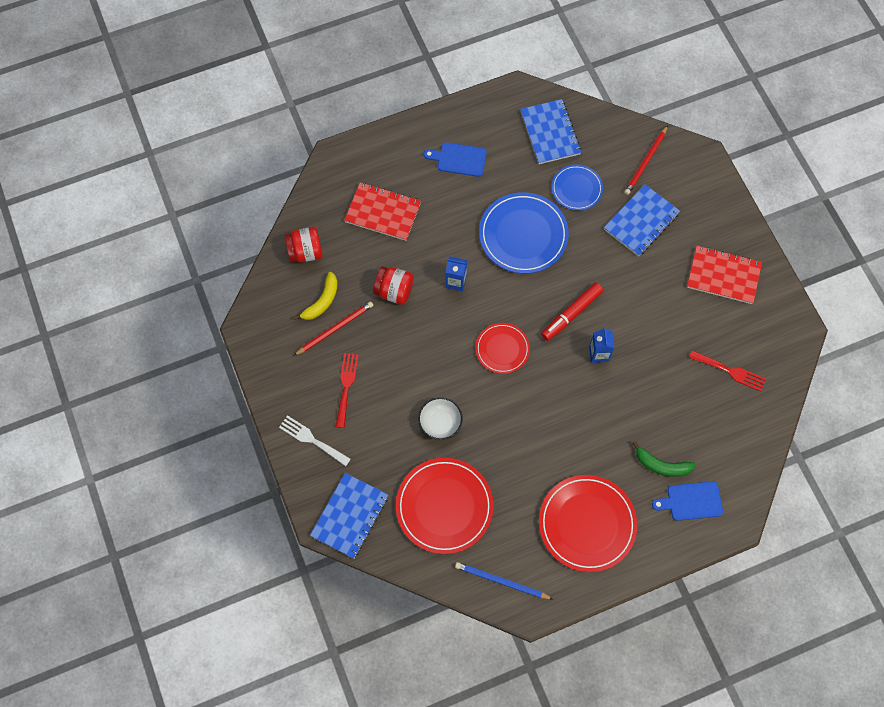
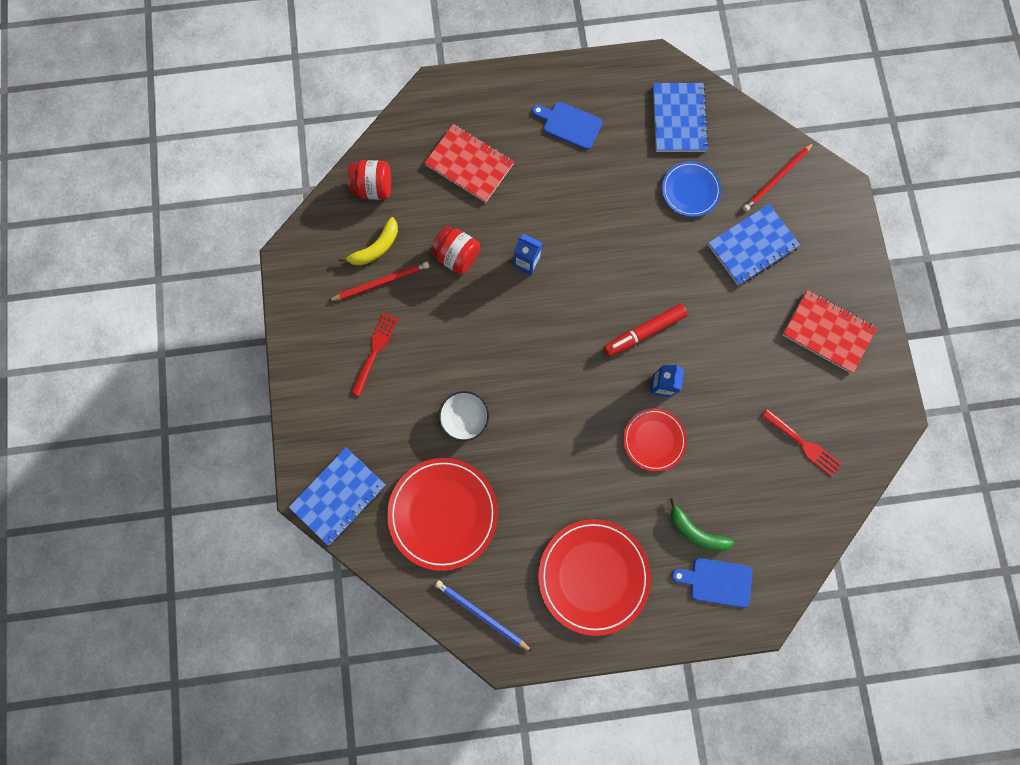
camera: 15 degrees right, 10 degrees up
white fork [279,415,351,466] -> none
red plate [475,323,530,374] -> red plate moved to [623,408,687,472]
blue plate [479,192,569,274] -> none

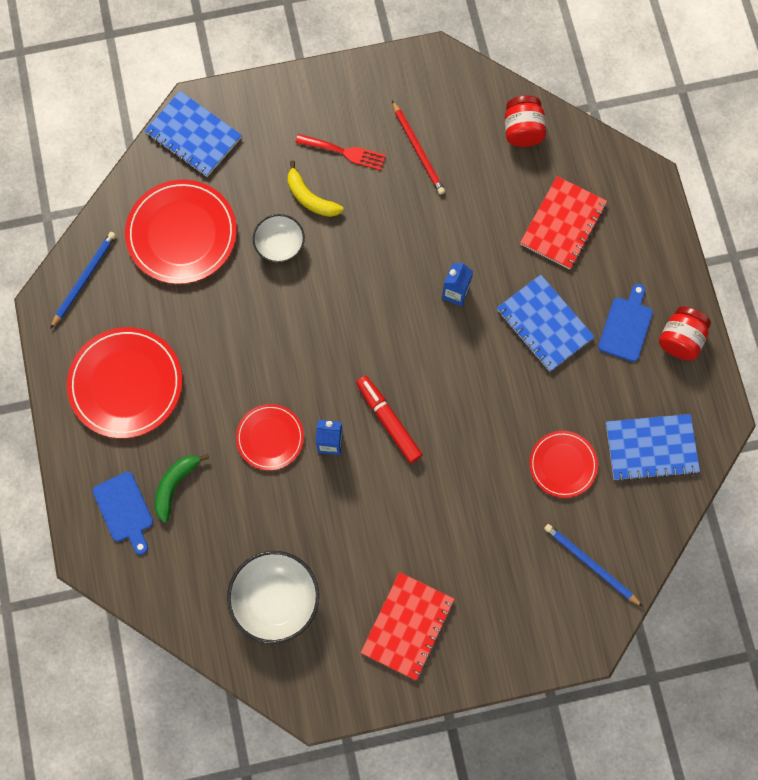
camera: 85 degrees right, 5 degrees down
yellow banana [338,217,398,266] -> yellow banana moved to [288,160,344,217]
red jar [431,226,480,275] -> red jar moved to [659,306,711,360]
blue plate [662,161,721,217] -> red plate [529,431,598,498]
blue cutting board [671,558,753,608] -> blue cutting board turned 150 degrees clockwise [93,472,153,555]
blue notebook [708,204,800,285] -> blue notebook moved to [497,275,595,372]
red pencil [743,142,814,212] -> blue pencil [544,524,643,607]
red fork [761,409,842,477] -> white bowl [227,551,319,644]

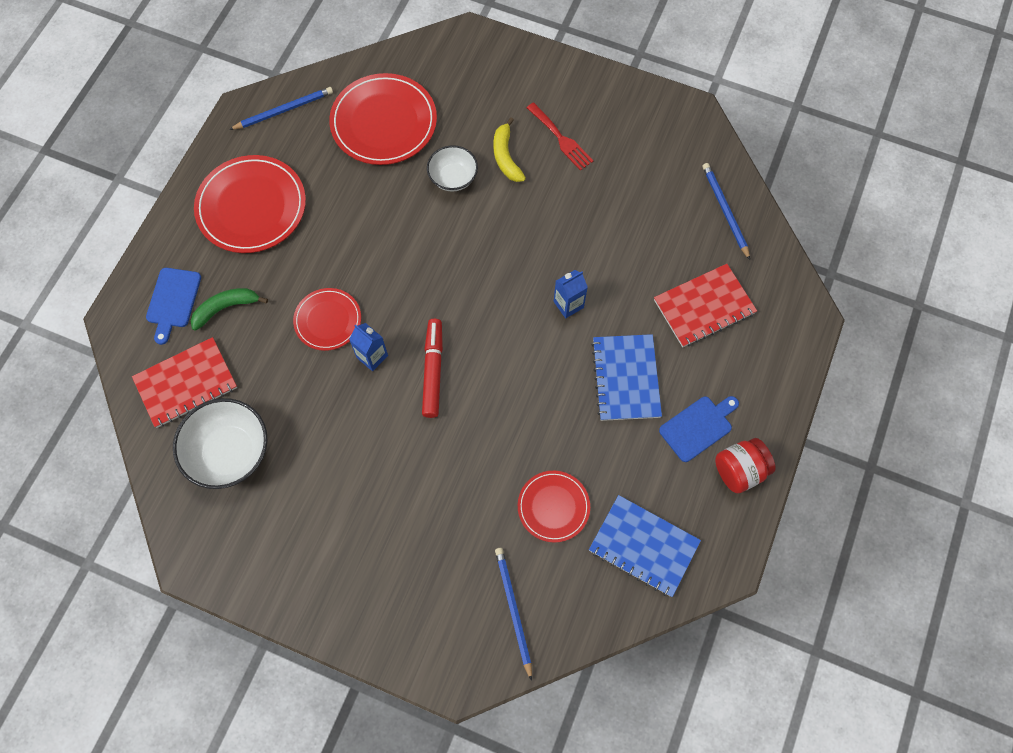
camera: 35 degrees right, 5 degrees down
blue notebook [145,91,242,177] -> none
red notebook [361,572,454,681] -> red notebook moved to [132,337,237,428]
red pencil [392,101,445,195] -> none
red jar [505,95,546,147] -> blue pencil [702,163,750,260]

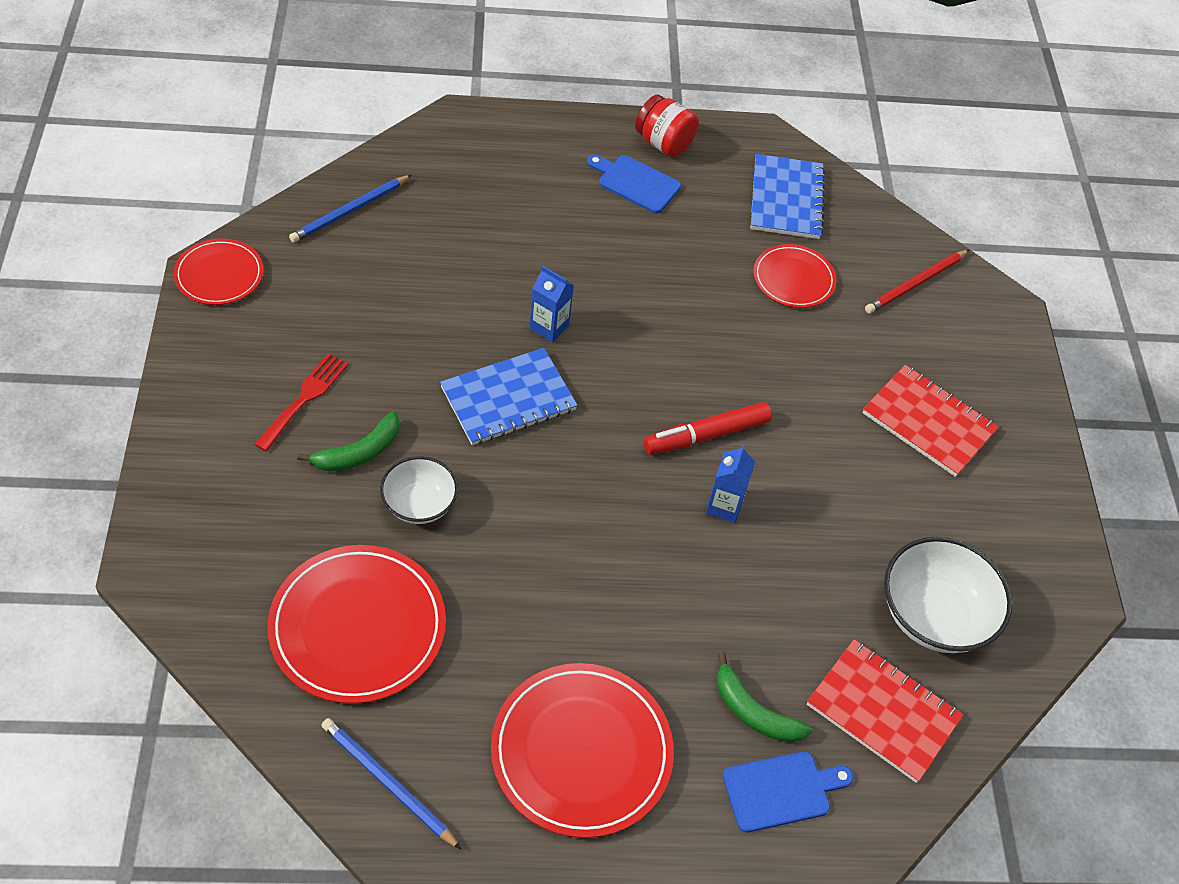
camera: 120 degrees left, 15 degrees down
red plate [293,288,361,351] -> red plate moved to [174,238,263,305]
yellow banana [493,117,526,182] -> green banana [297,412,399,472]
blue pencil [495,548,532,681] -> red pencil [865,250,969,313]
blue notebook [591,334,662,421] -> blue notebook moved to [440,348,578,445]
red notebook [654,264,757,347] -> red notebook moved to [862,365,998,477]

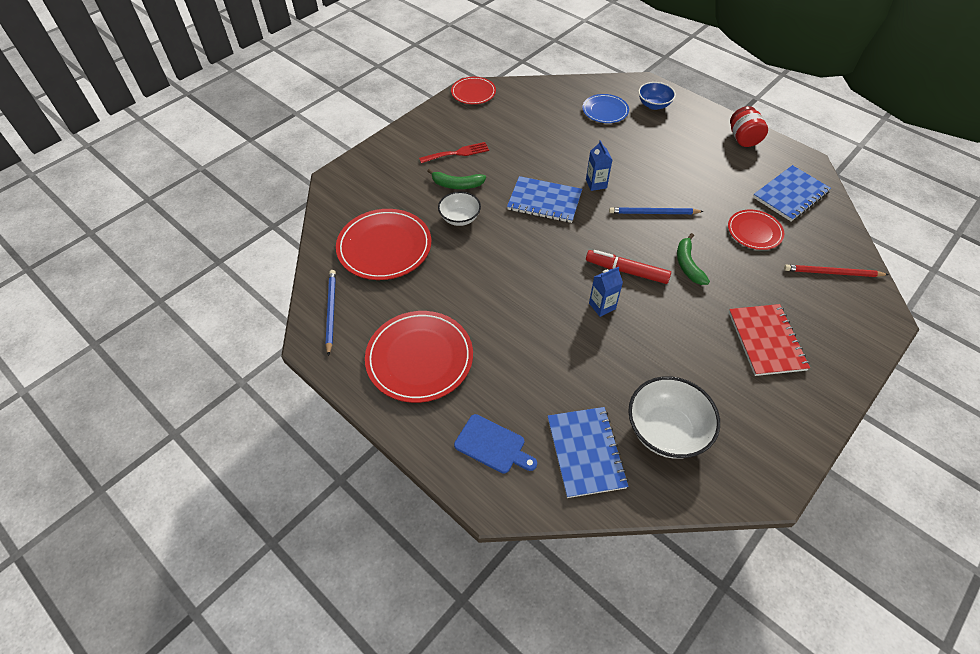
camera: 50 degrees right, 0 degrees up
blue pencil [289,175,411,243] -> blue pencil moved to [609,207,704,214]
blue cutting board [587,154,681,213] -> none
green banana [716,652,813,743] -> green banana moved to [677,233,710,285]
red notebook [807,639,963,783] -> blue notebook [548,407,629,498]
none -> blue plate [582,94,629,123]
none -> blue bowl [638,82,676,110]

